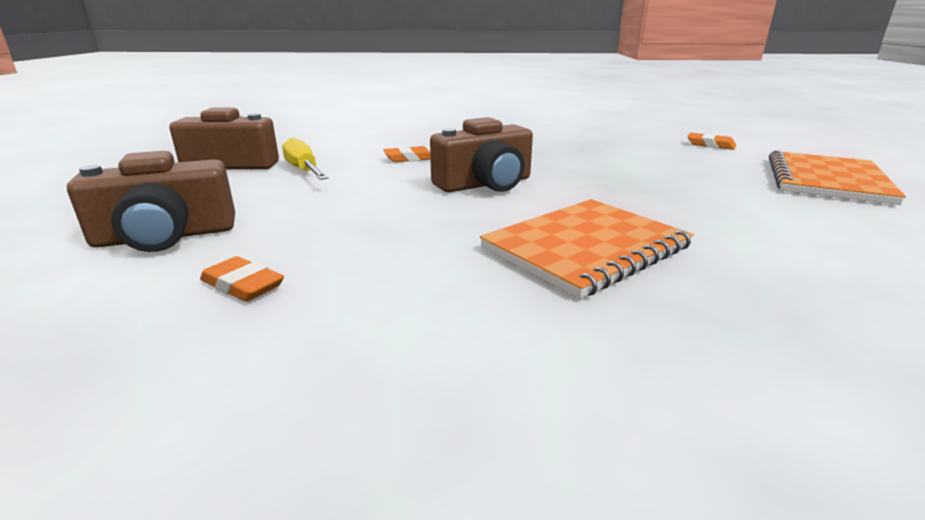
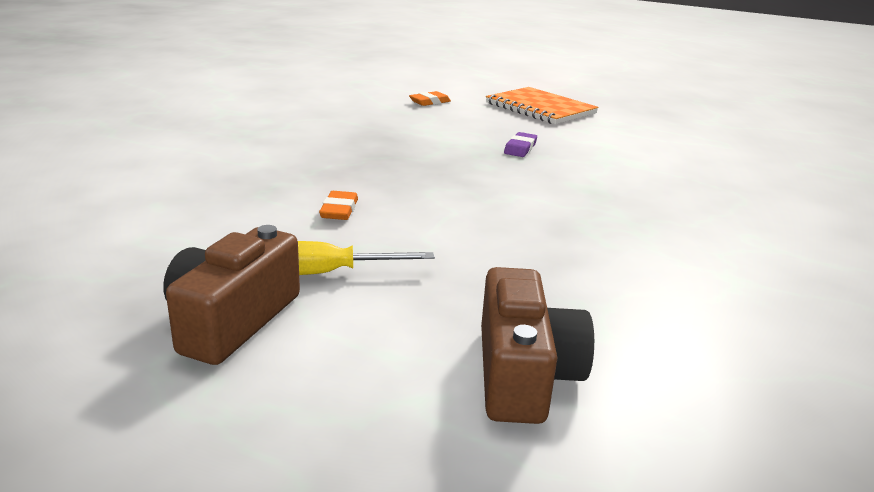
camera: 70 degrees left, 0 degrees up
orange eraser [200,256,284,302] -> none
brown camera [430,117,533,192] -> none
orange notebook [480,199,694,299] -> none
none -> purple eraser [504,132,537,157]

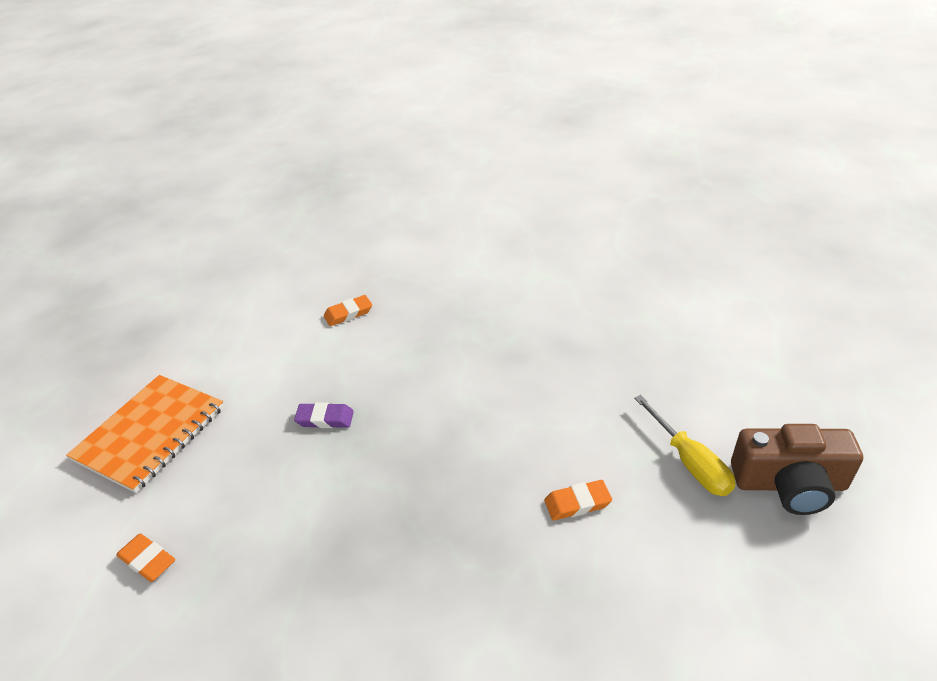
camera: 105 degrees left, 15 degrees up
brown camera [481,267,594,424] -> none
none -> orange eraser [324,295,372,326]

